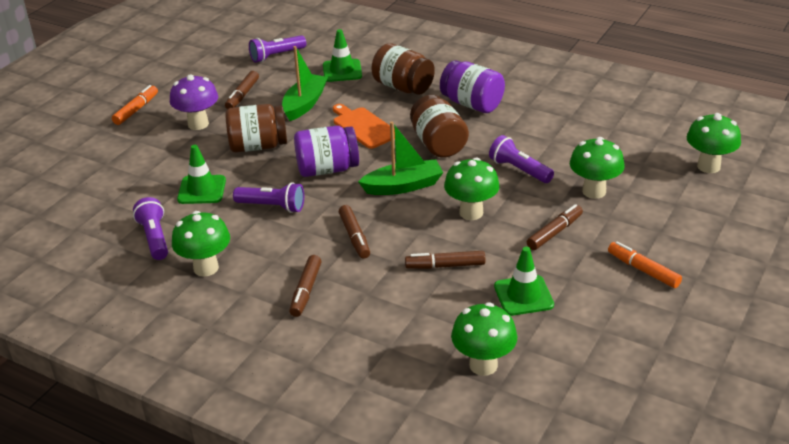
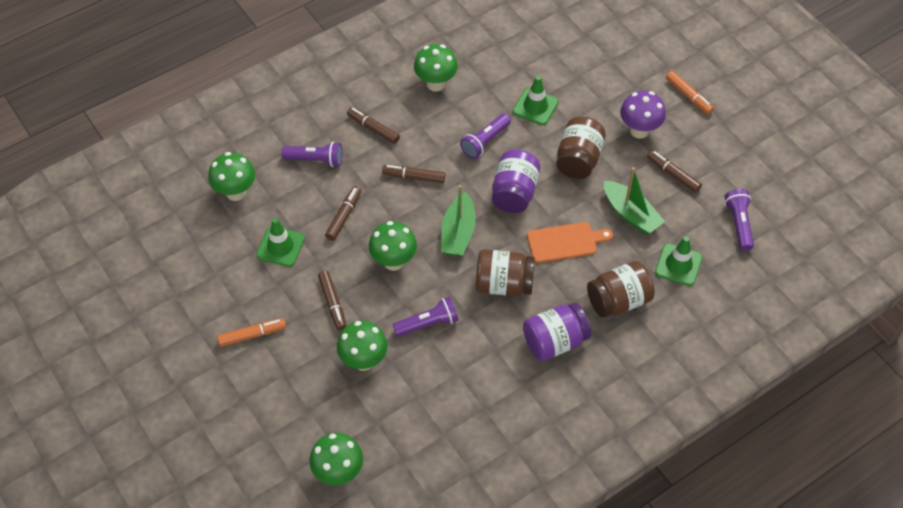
camera: 115 degrees right, 20 degrees up
purple flashlight [133,197,168,260] -> purple flashlight moved to [281,142,342,167]

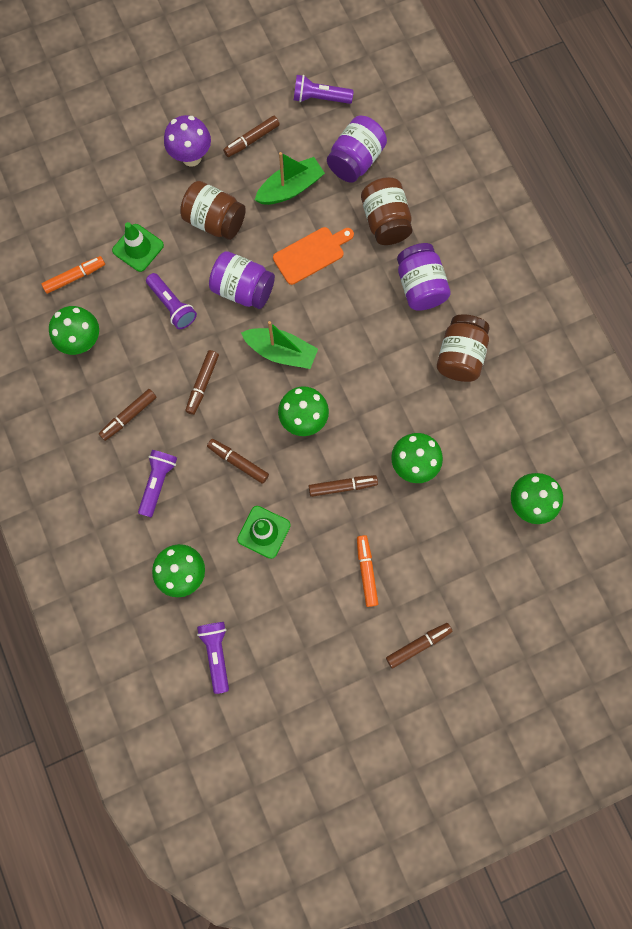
camera: 80 degrees left, 20 degrees up
purple flashlight [393,297,459,337] -> purple flashlight moved to [197,622,229,694]
brown jar [476,249,535,296] -> brown jar moved to [437,314,490,382]
orange cutting board [527,222,613,263] -> orange cutting board turned 60 degrees clockwise [273,227,354,285]
green traffic cone [655,236,703,286] -> purple jar [327,116,387,183]
orange marker [666,71,714,114] -> orange marker moved to [41,256,105,294]
none -> brown marker [386,623,452,668]

